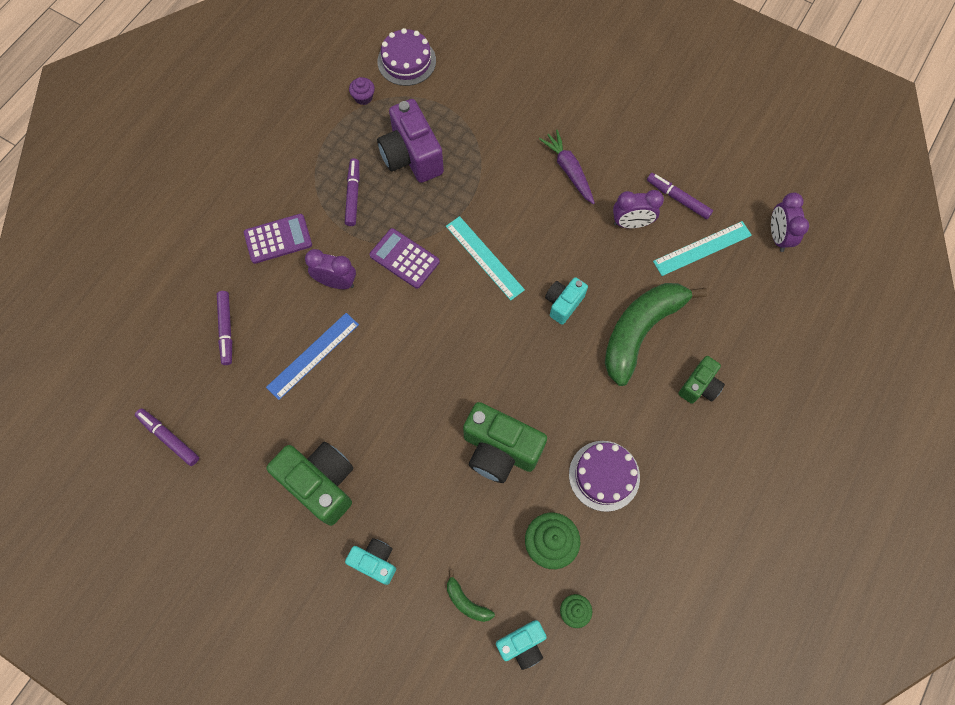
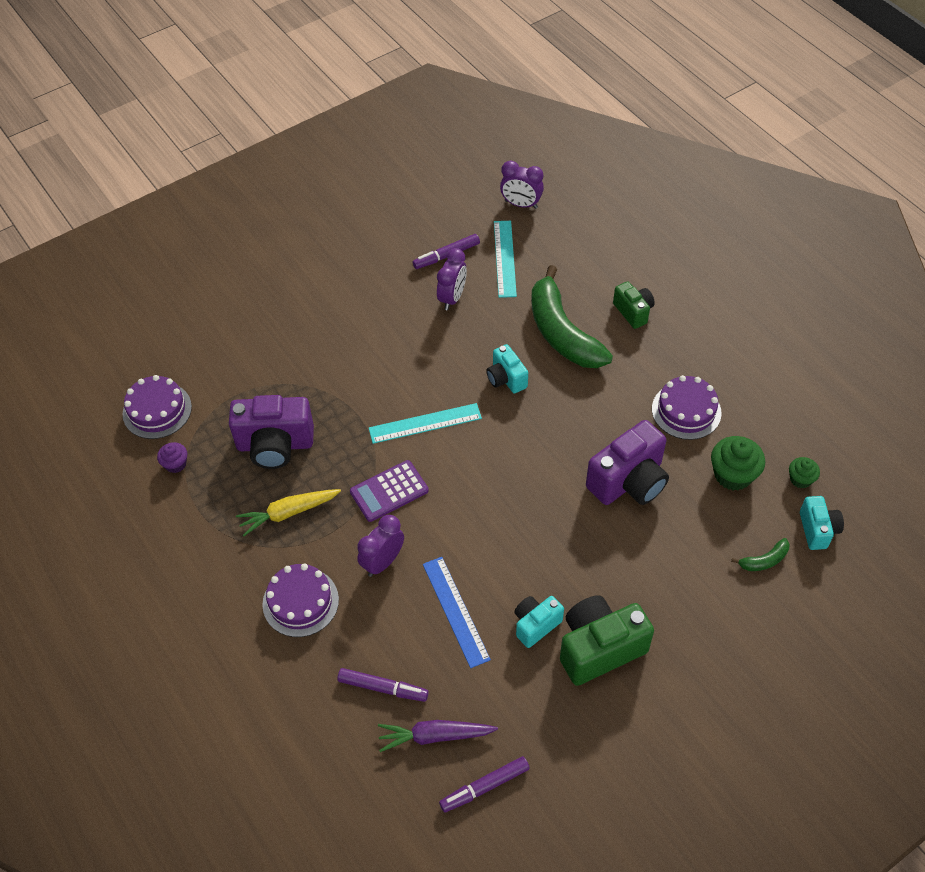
camera: 65 degrees left, 15 degrees down
purple calculator [244,214,312,264] -> purple cake [262,564,339,637]
purple marker [345,158,360,226] -> yellow carrot [236,489,341,536]
turquoise camera [345,538,396,585] -> turquoise camera moved to [514,596,564,648]
green camera [463,402,547,483] -> purple camera [586,420,669,505]
purple carrot [539,130,595,204] -> purple carrot moved to [378,720,498,752]

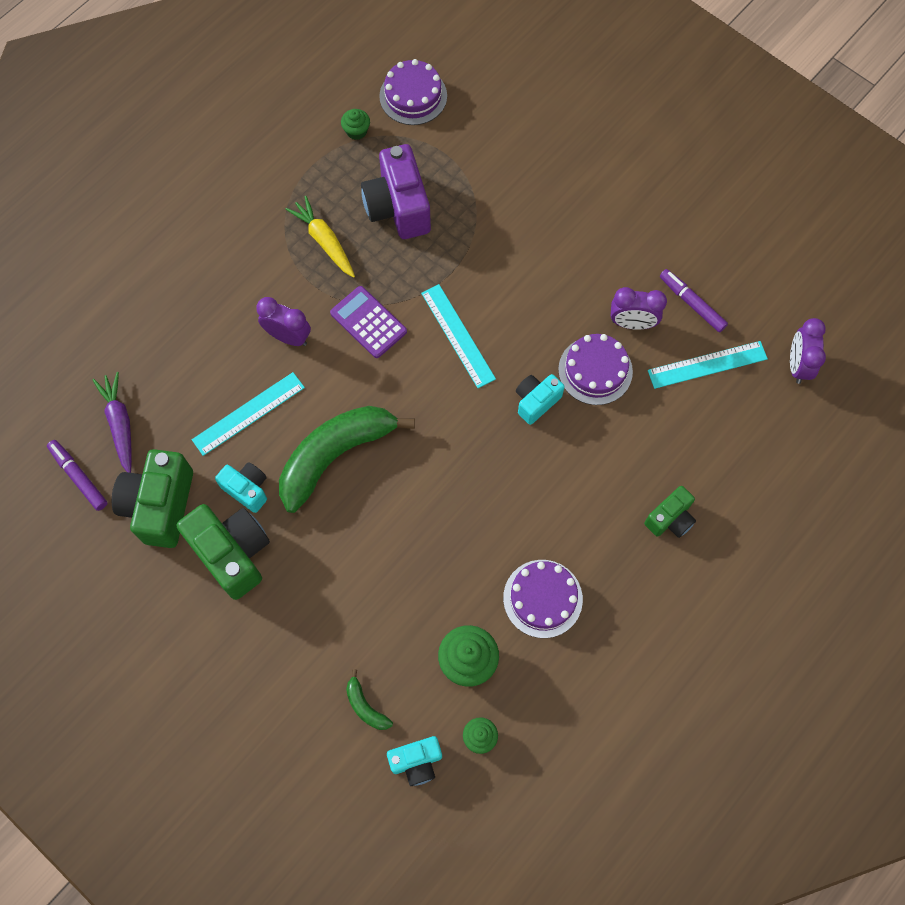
camera: 75 degrees right, 15 degrees up
purple cupcake [157,442,187,473] -> green cupcake [341,109,370,140]
purple cake [262,564,339,637] -> purple cake moved to [558,334,633,405]
purple marker [337,668,429,702] -> none
blue ruler [423,557,491,668] -> turquoise ruler [192,372,305,456]
green banana [531,265,613,368] -> green banana moved to [279,406,415,513]
purple camera [586,420,669,505] -> none
none -> green camera [112,449,193,548]

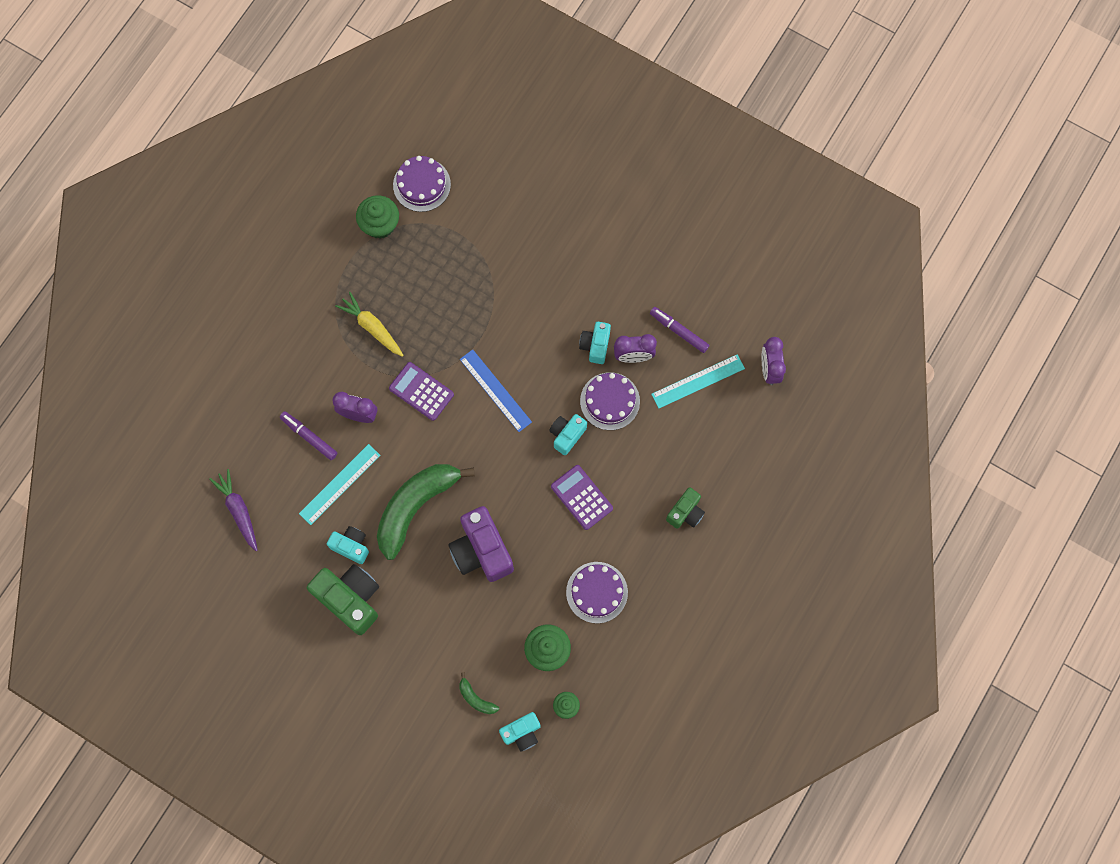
camera: 10 degrees left, 5 degrees up
purple marker [47,440,108,511] -> purple marker moved to [280,411,337,460]
green camera [112,449,193,548] -> none
green cupcake [341,109,370,140] -> green cupcake [356,195,399,239], size x1.74
purple camera [361,144,431,239] -> purple camera moved to [448,506,514,582]
turquoise ruler [421,284,496,388] -> blue ruler [460,349,532,432]
none -> purple calculator [551,465,613,530]
none -> turquoise camera [579,322,611,364]

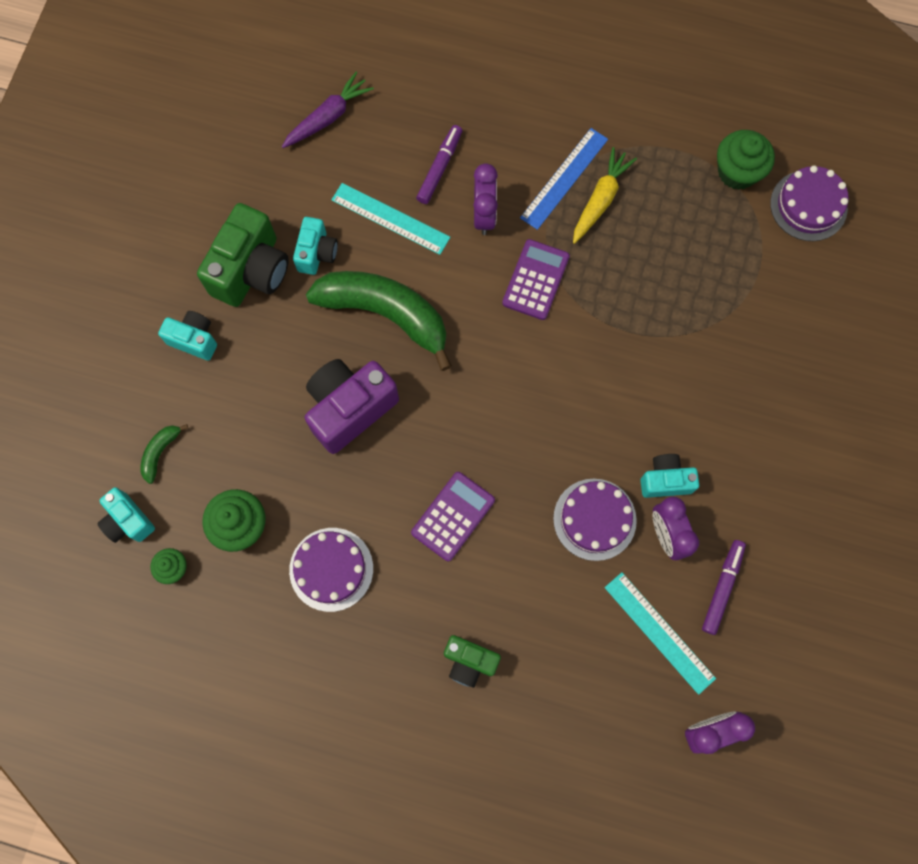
camera: 75 degrees right, 0 degrees up
blue ruler [460,349,532,432] -> blue ruler moved to [520,128,608,230]
turquoise camera [549,414,587,455] -> turquoise camera moved to [158,311,217,361]

